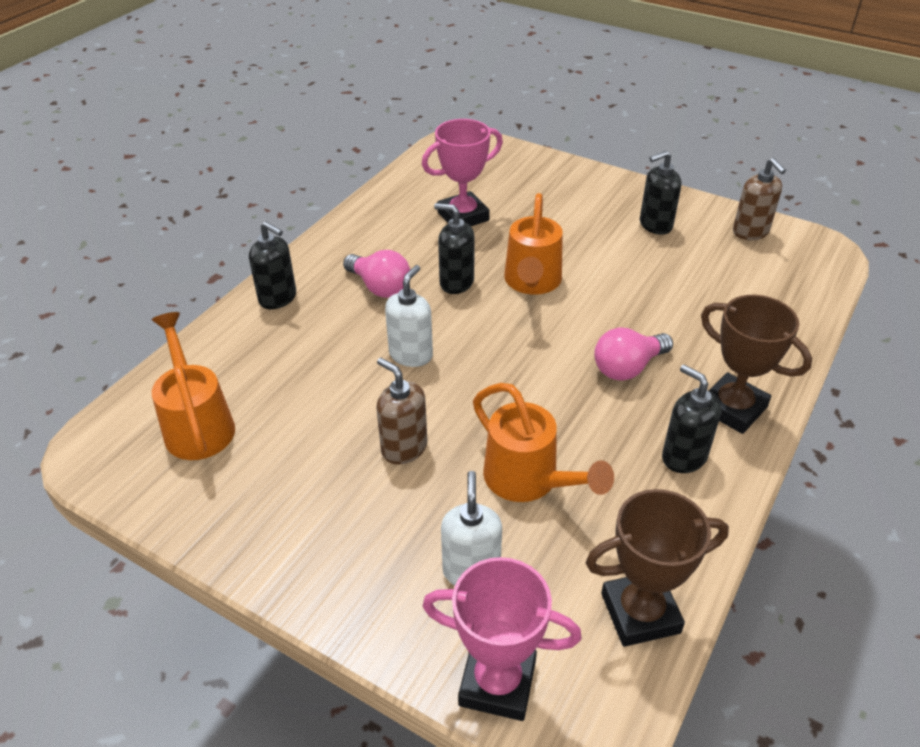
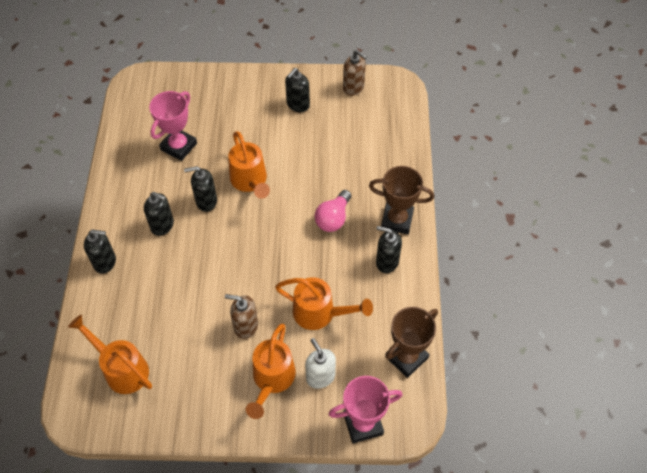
camera: 30 degrees left, 15 degrees up
pink light bulb [343,250,410,298] -> black soap dispenser [144,192,174,236]
white soap dispenser [385,265,433,367] -> none
none -> orange watering can [246,324,296,419]

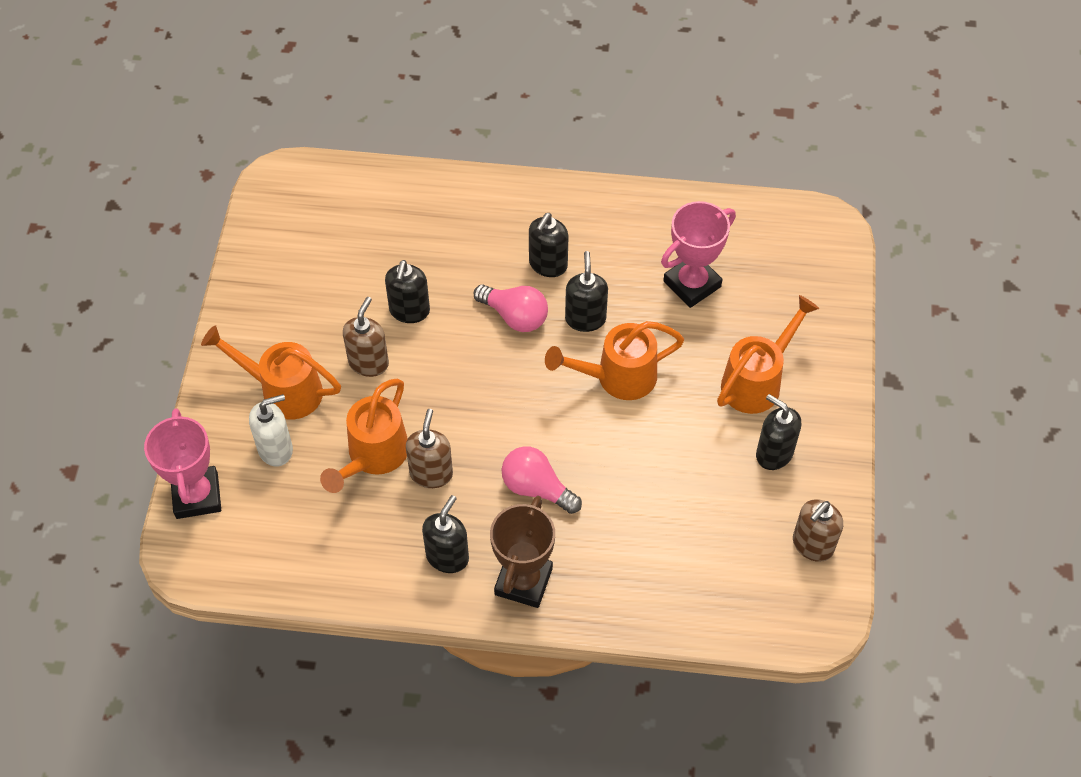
camera: 95 degrees right, 0 degrees up
orange watering can [68,315,152,394] -> orange watering can moved to [717,295,819,414]
black soap dispenser [84,229,116,274] -> black soap dispenser moved to [385,260,430,323]
pink trophy [149,91,197,161] -> pink trophy turned 75 degrees counterclockwise [661,201,736,308]
brown trophy [385,307,438,378] -> none
none -> brown soap dispenser [406,409,453,488]
none -> pink light bulb [474,284,548,332]

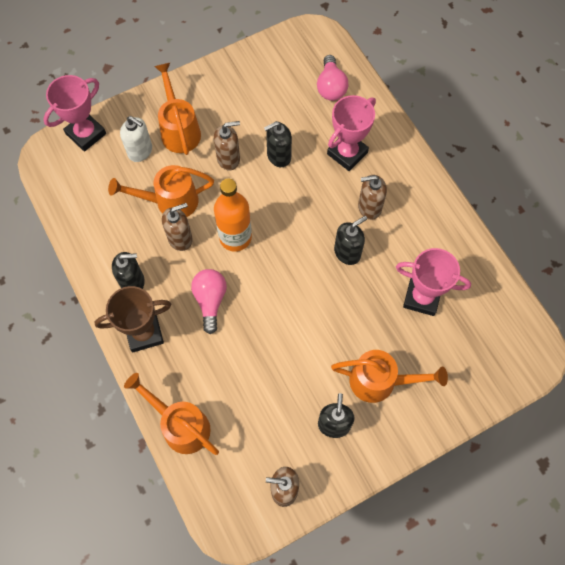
camera: 55 degrees right, 10 degrees up
pink light bulb [474,284,548,332] -> pink light bulb moved to [317,55,348,101]
black soap dispenser [529,213,569,277] -> brown soap dispenser [358,175,387,220]
orange watering can [545,321,684,400] -> orange watering can moved to [124,373,219,455]
none -> orange bottle [214,179,252,252]
none -> pink trophy [327,95,376,171]

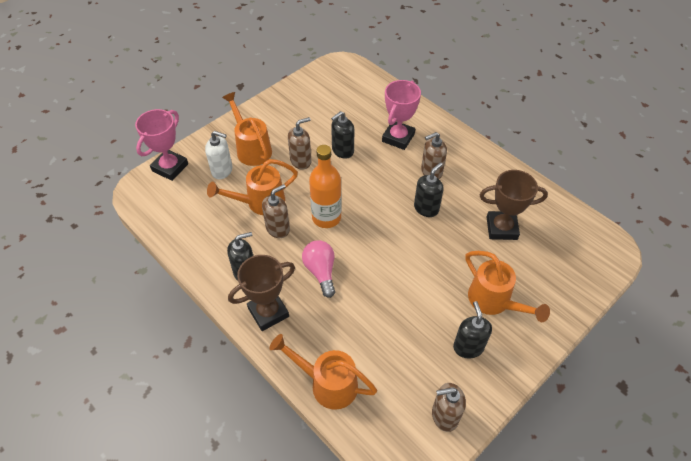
camera: 15 degrees left, 15 degrees down
pink light bulb [317,55,348,101] -> none
orange watering can [331,350,448,403] -> orange watering can turned 60 degrees clockwise [465,251,550,322]
pink trophy [396,248,471,316] -> brown trophy [480,170,548,240]

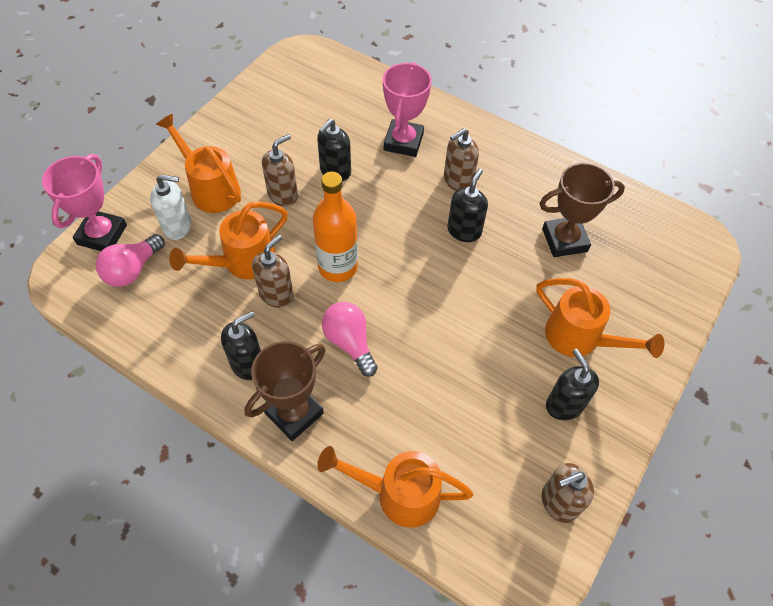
camera: 15 degrees left, 5 degrees up
none -> pink light bulb [96,234,165,287]

